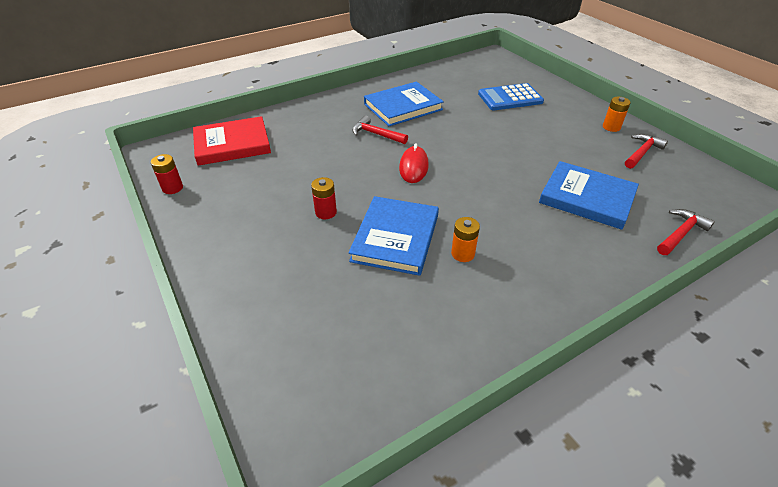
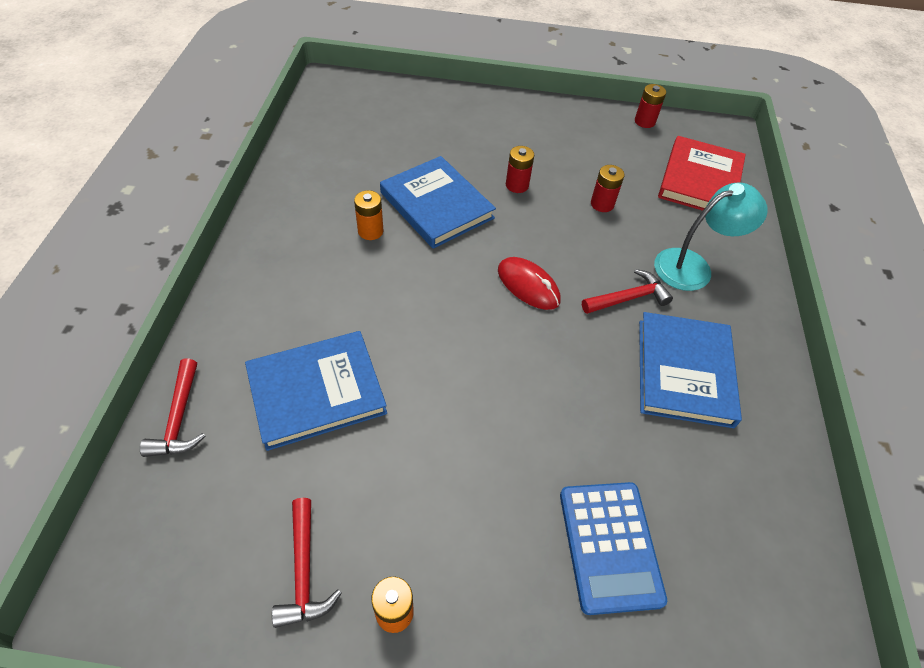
camera: 125 degrees right, 10 degrees up
blue calculator [478,83,544,110] -> blue calculator turned 150 degrees clockwise [560,482,667,615]
none -> red battery [591,165,625,212]
none -> turquoise lamp [654,182,768,291]

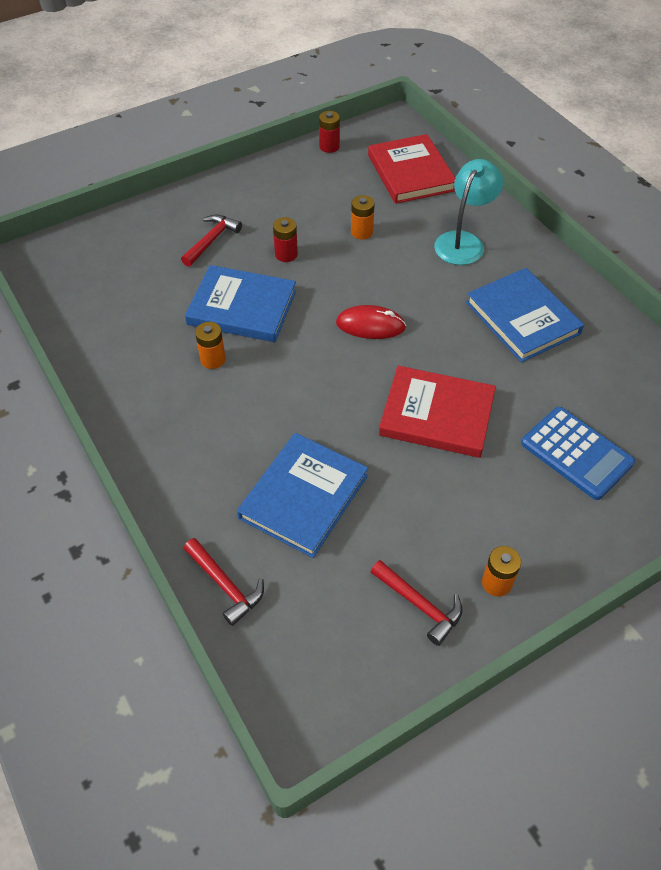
camera: 35 degrees left, 0 degrees up
red hammer [582,269,673,314] -> red hammer moved to [181,215,242,267]
red battery [591,165,625,212] -> orange battery [351,195,375,240]
none -> red book [379,366,496,458]

